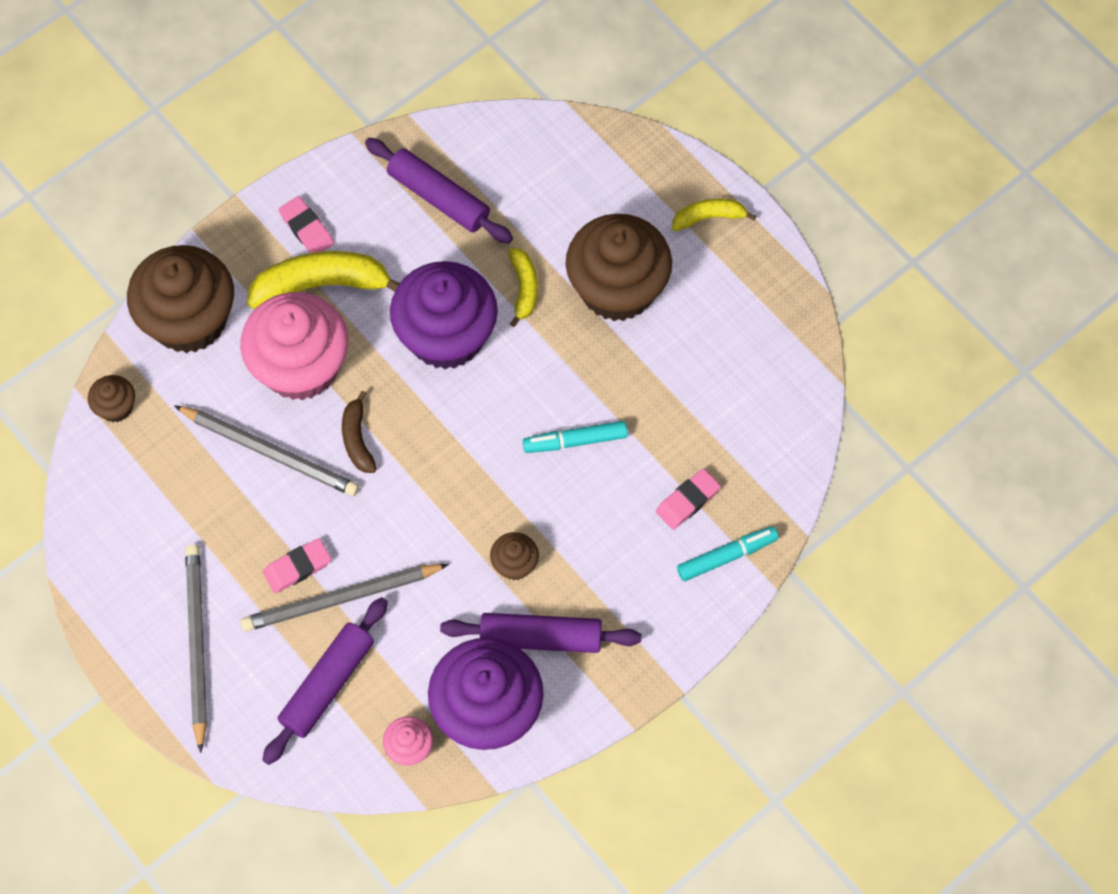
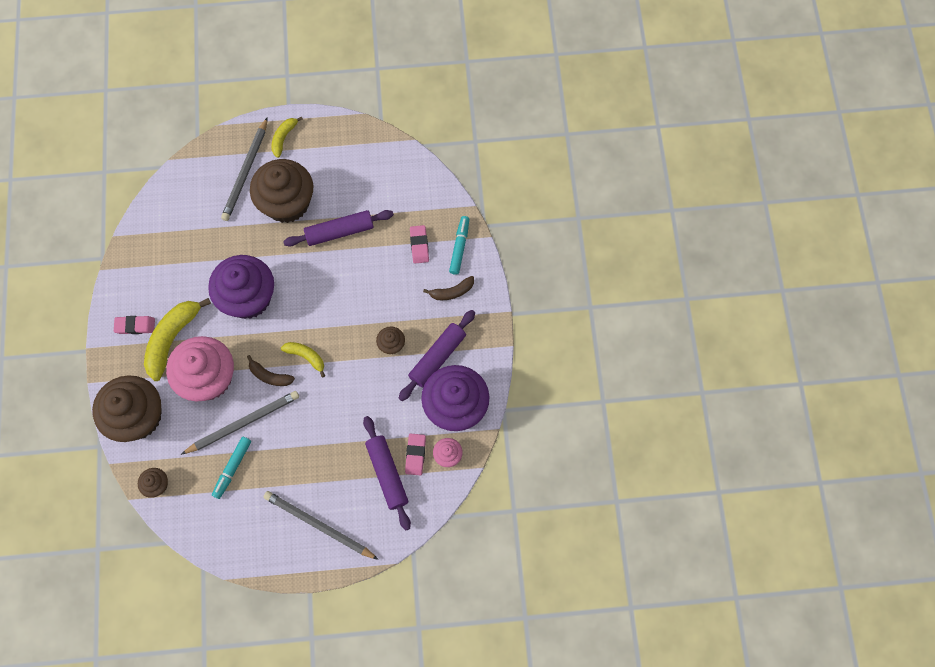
camera: 55 degrees left, 5 degrees up
grey pencil [240,564,449,632] -> grey pencil moved to [221,117,268,221]
pink eraser [263,538,331,593] -> pink eraser moved to [405,434,426,475]
purple rolling pin [365,138,513,244] -> purple rolling pin moved to [283,210,394,246]
yellow banana [509,248,538,327] -> yellow banana moved to [281,342,325,377]
turquoise marker [523,421,628,453] -> turquoise marker moved to [212,437,251,499]
none -> brown banana [423,276,474,300]

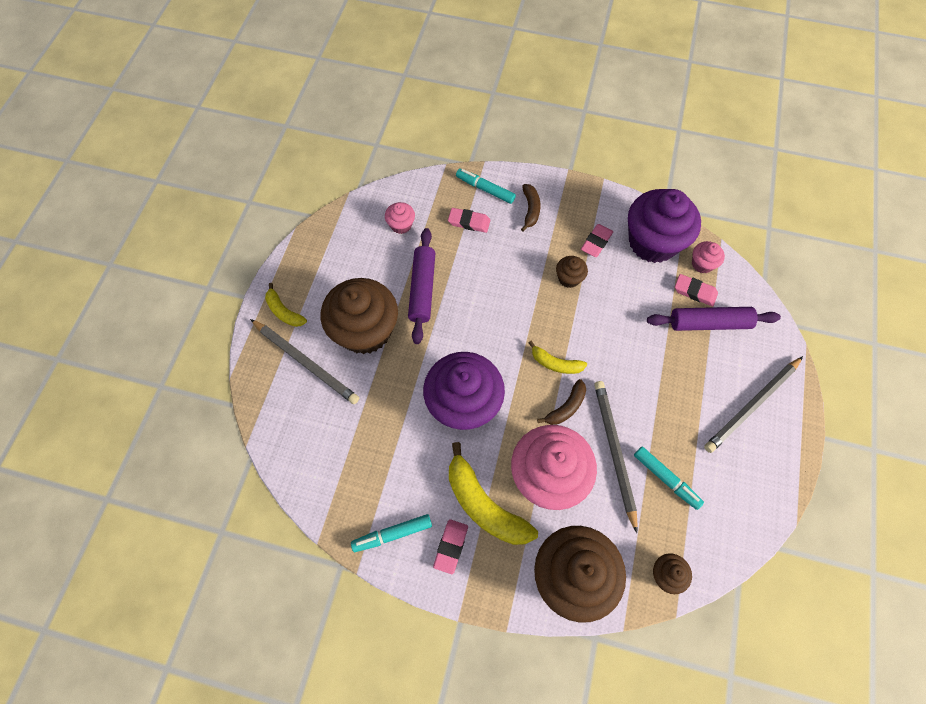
camera: 70 degrees left, 5 degrees down
yellow banana [281,342,325,377] -> yellow banana turned 120 degrees counterclockwise [528,341,587,374]
purple rolling pin [398,310,475,401] -> pink eraser [581,224,613,257]
none -> turquoise marker [351,514,432,552]
none -> pink cupcake [385,202,415,234]

